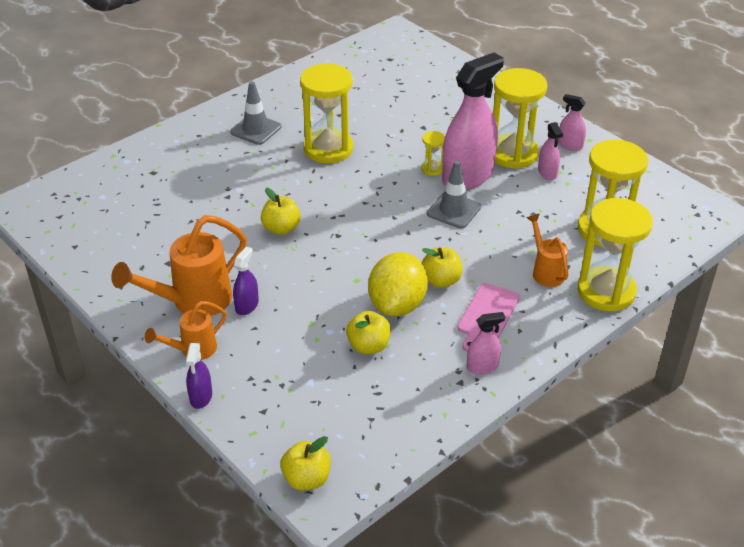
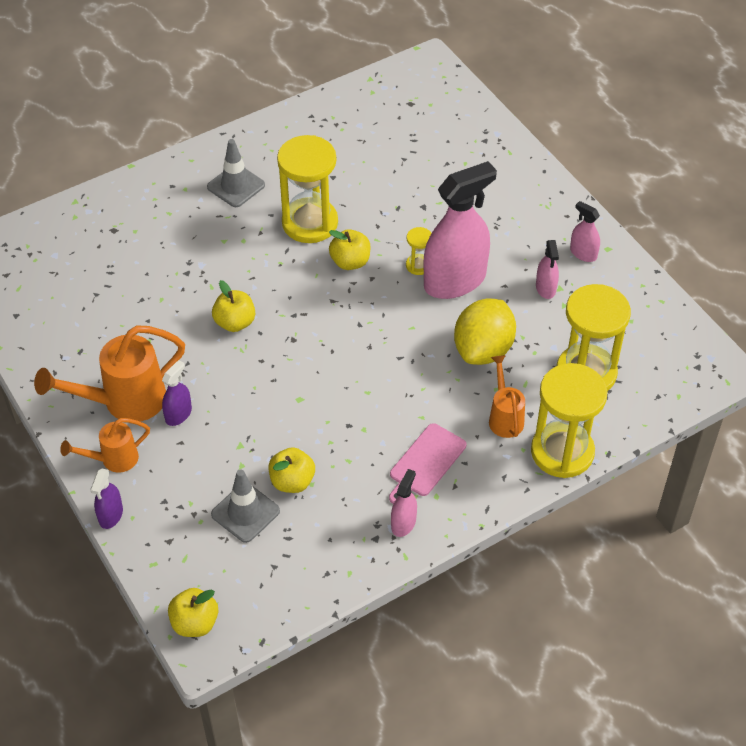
camera: 10 degrees right, 10 degrees up
yellow lemon [368,252,428,316] -> yellow lemon moved to [454,299,516,365]
yellow apple [421,247,463,288] -> yellow apple moved to [329,229,371,270]
grey traffic cone [427,160,481,229] -> grey traffic cone moved to [211,469,280,543]
pink spray bottle [467,312,505,374] -> pink spray bottle turned 60 degrees counterclockwise [391,469,417,537]
yellow hourglass [493,68,547,169] -> none

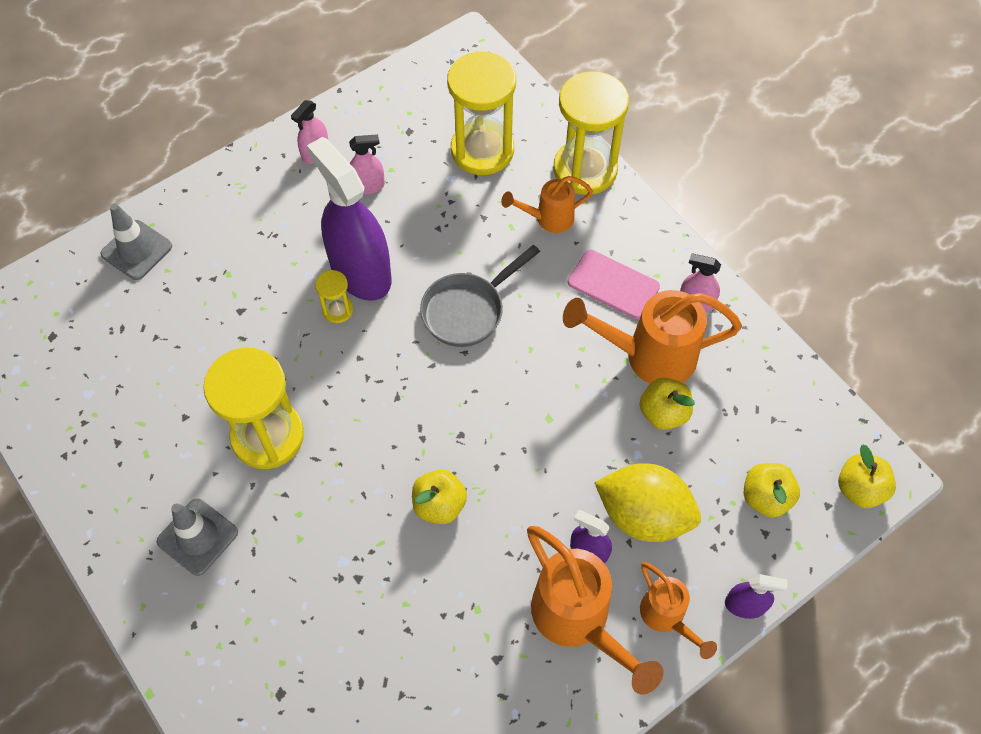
camera: 95 degrees left, 10 degrees up
grey traffic cone [211,469,280,543] -> grey traffic cone moved to [100,203,172,280]
yellow apple [329,229,371,270] -> yellow apple moved to [744,463,800,517]
pink spray bottle [423,161,497,299] -> purple spray bottle [307,137,391,301]
yellow lemon [454,299,516,365] -> yellow lemon moved to [594,463,701,542]
none -> grey pan [420,245,540,347]
none -> orange watering can [563,290,742,384]

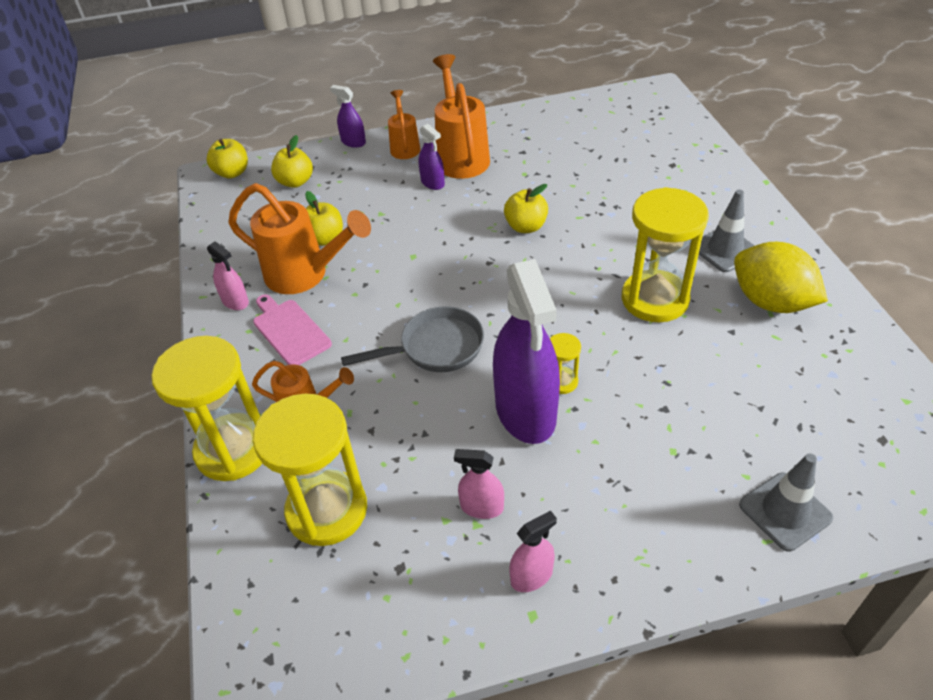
camera: 155 degrees left, 15 degrees down
yellow lemon [594,463,701,542] -> yellow lemon moved to [734,242,828,313]

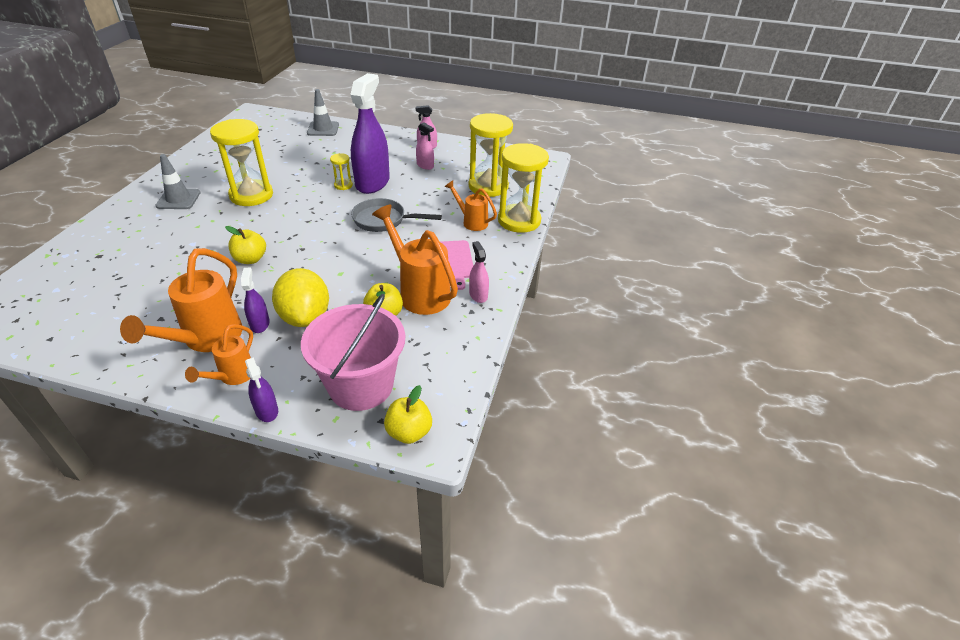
camera: 155 degrees left, 5 degrees down
yellow apple [271,135,313,188] -> pink bucket [301,294,405,411]
yellow lemon [734,242,828,313] -> yellow lemon moved to [272,268,329,327]

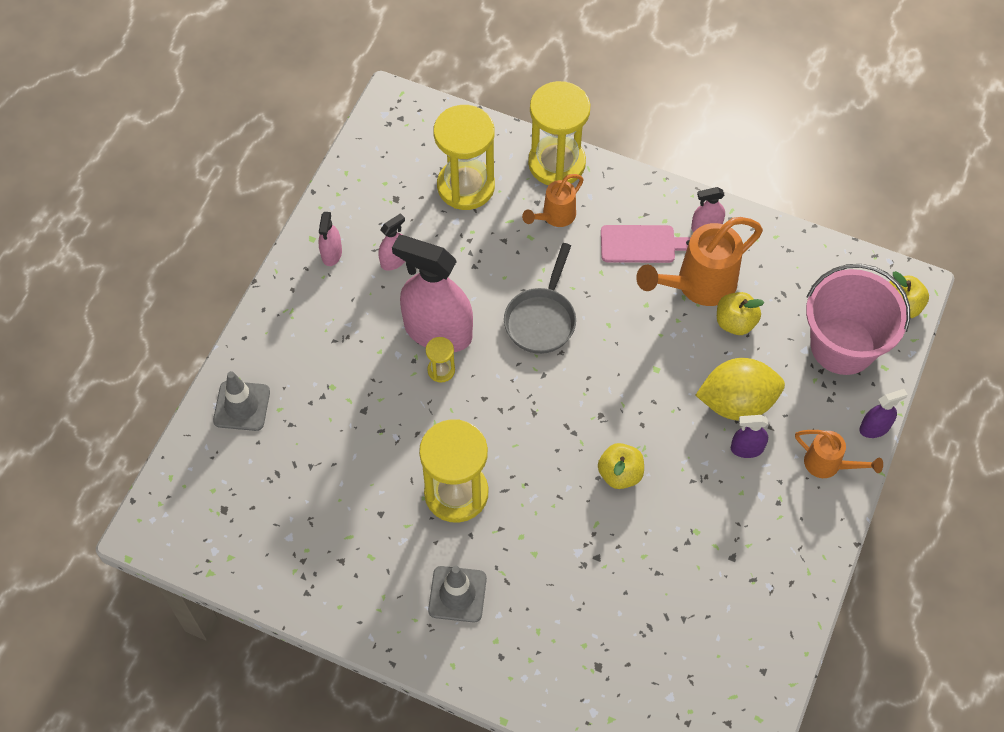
camera: 80 degrees left, 20 degrees up
orange watering can [120,248,242,352] -> none
purple spray bottle [350,73,390,194] -> pink spray bottle [392,235,473,352]

